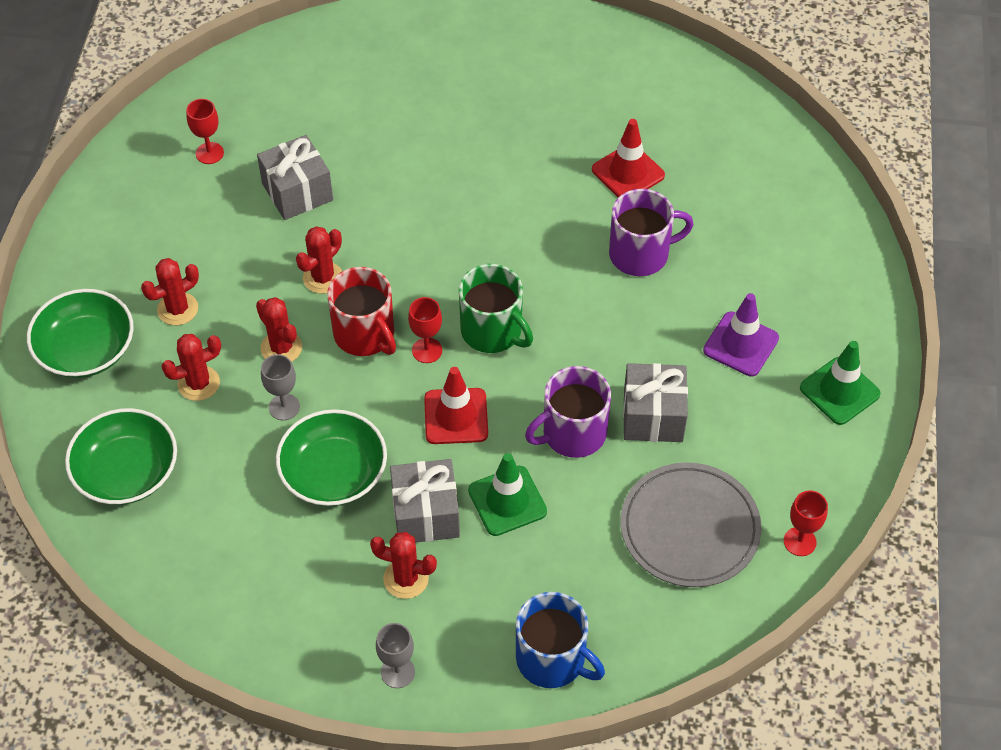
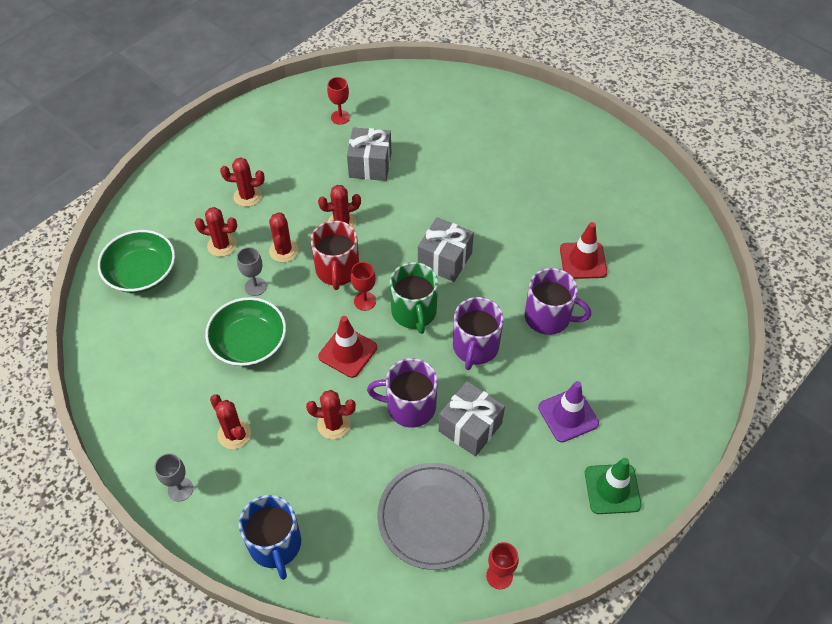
camera: 35 degrees right, 0 degrees up
green bowl [27,289,134,378] -> none
grey gift [390,459,460,543] -> grey gift moved to [418,217,474,282]
green traffic cone [468,453,547,536] -> red cactus [306,390,356,439]
none -> purple mug [453,297,504,370]

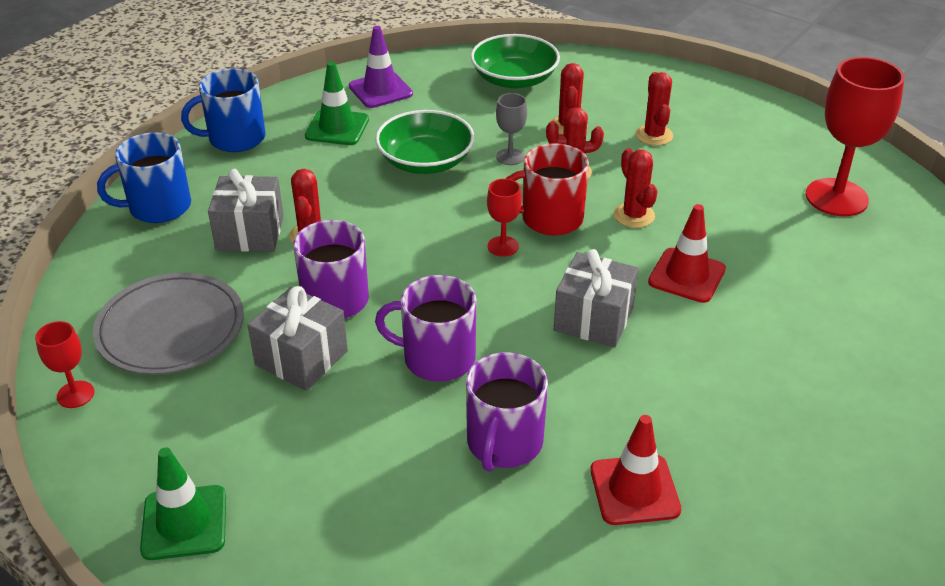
camera: 85 degrees right, 15 degrees down
grey goblet [154,453,193,502] -> blue mug [181,68,266,152]
red cactus [210,394,251,449] -> none
red traffic cone [318,316,377,378] -> red traffic cone moved to [648,204,726,303]
red goblet [327,77,350,125] -> red goblet [806,57,904,216], size x2.06
grey gift [347,127,392,181] -> grey gift moved to [208,169,284,252]
green mug [390,262,438,334] -> none
purple traffic cone [538,381,599,442] -> purple traffic cone moved to [349,26,413,108]
none -> green traffic cone [305,62,369,145]

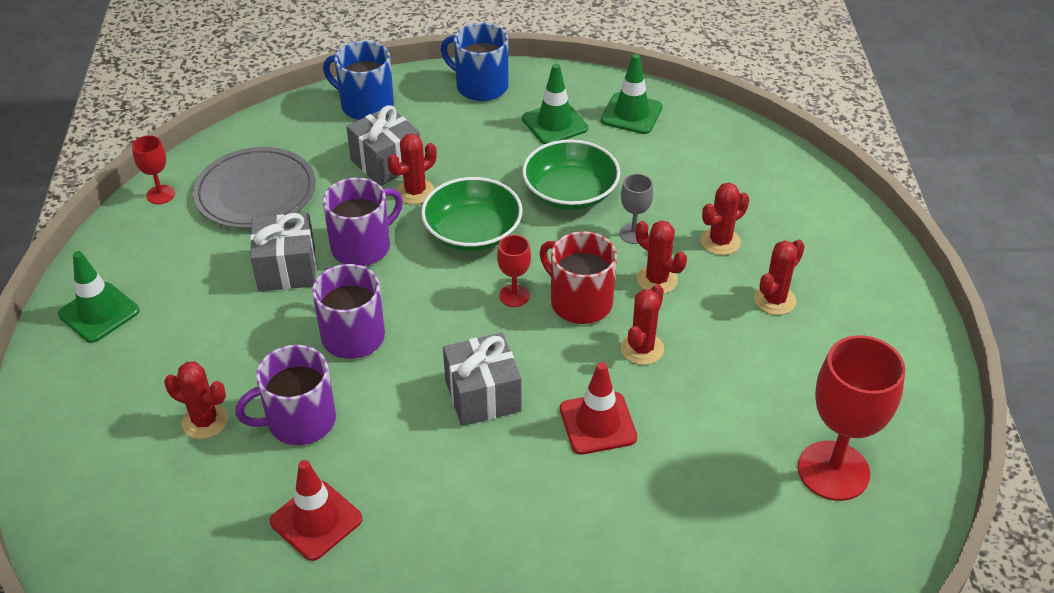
camera: 50 degrees right, 5 degrees up
purple traffic cone [349,26,413,108] -> green traffic cone [601,54,663,134]
green bowl [471,34,560,89] -> green bowl moved to [421,177,522,251]
none -> red cactus [164,362,228,439]

